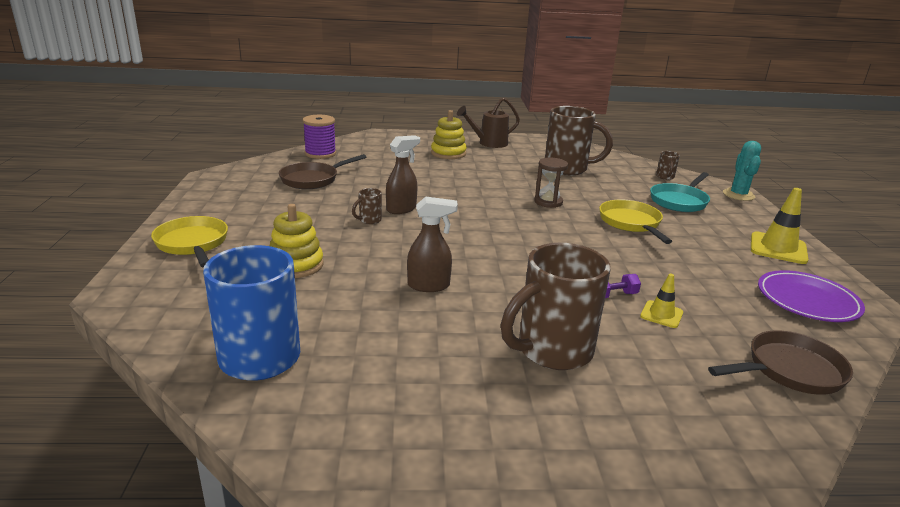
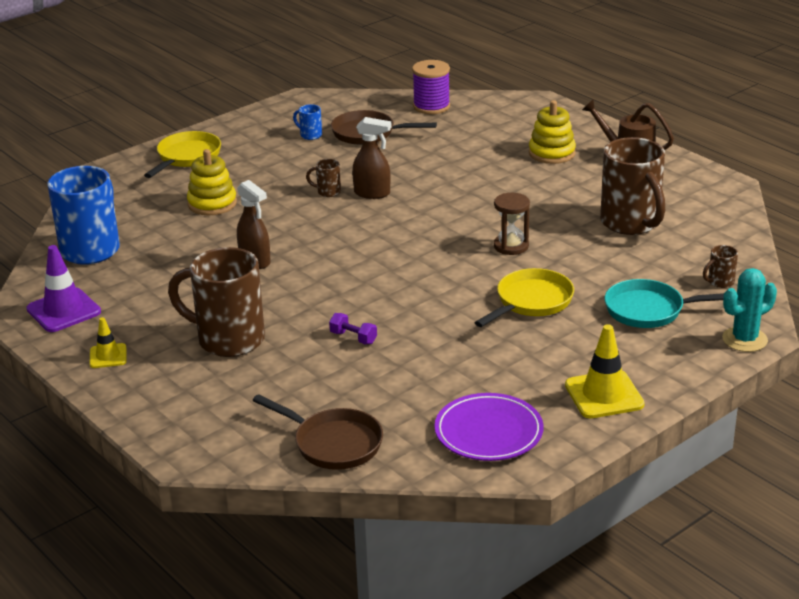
camera: 55 degrees right, 5 degrees up
yellow traffic cone [640,274,683,328] -> yellow traffic cone moved to [90,317,126,368]
none -> purple traffic cone [26,245,101,332]
none -> blue mug [293,104,322,140]

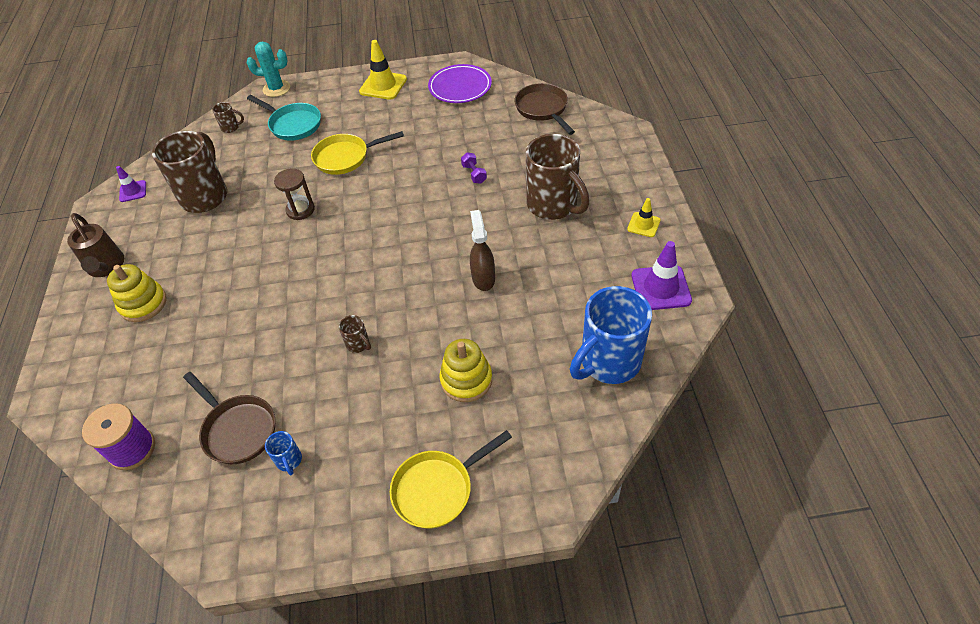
camera: 145 degrees left, 20 degrees up
brown spray bottle [352,117,391,199] -> none
none -> purple traffic cone [116,166,146,202]

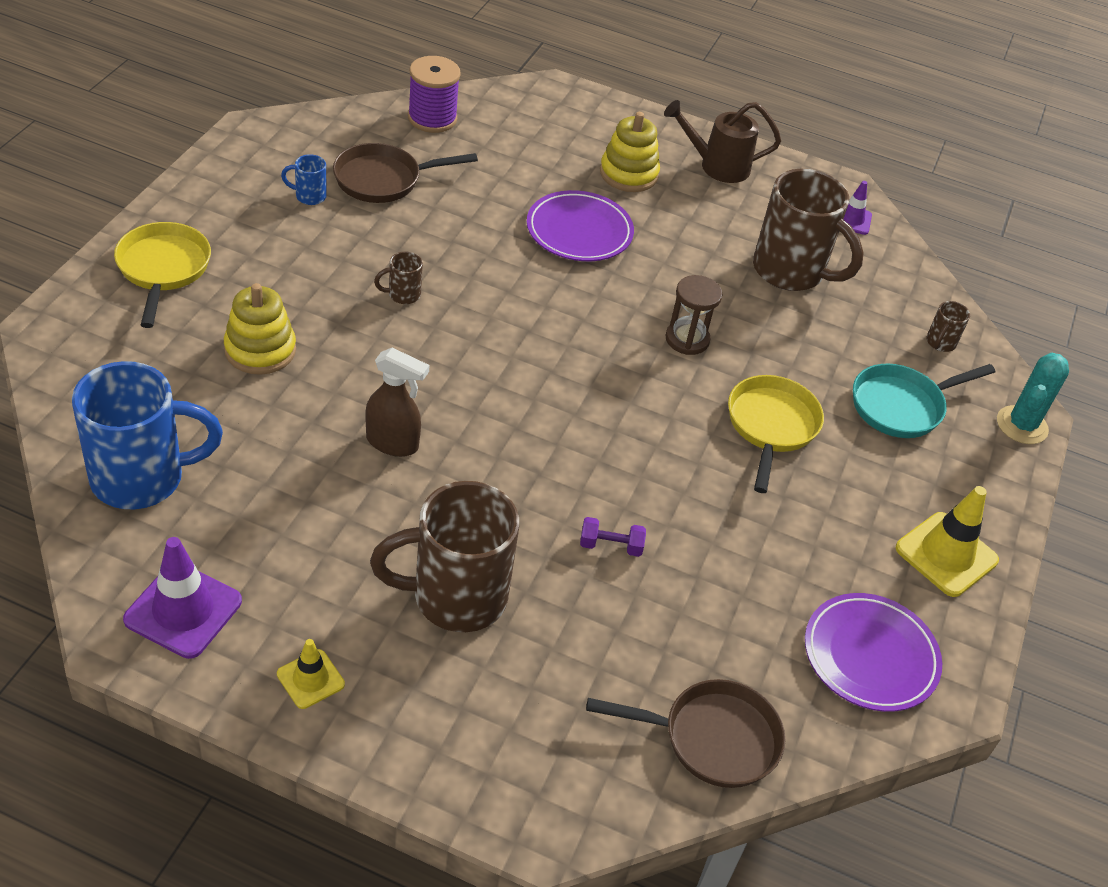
camera: 110 degrees right, 5 degrees down
blue mug [570,286,652,384] -> blue mug turned 90 degrees clockwise [72,361,223,509]
none -> purple plate [527,190,634,261]

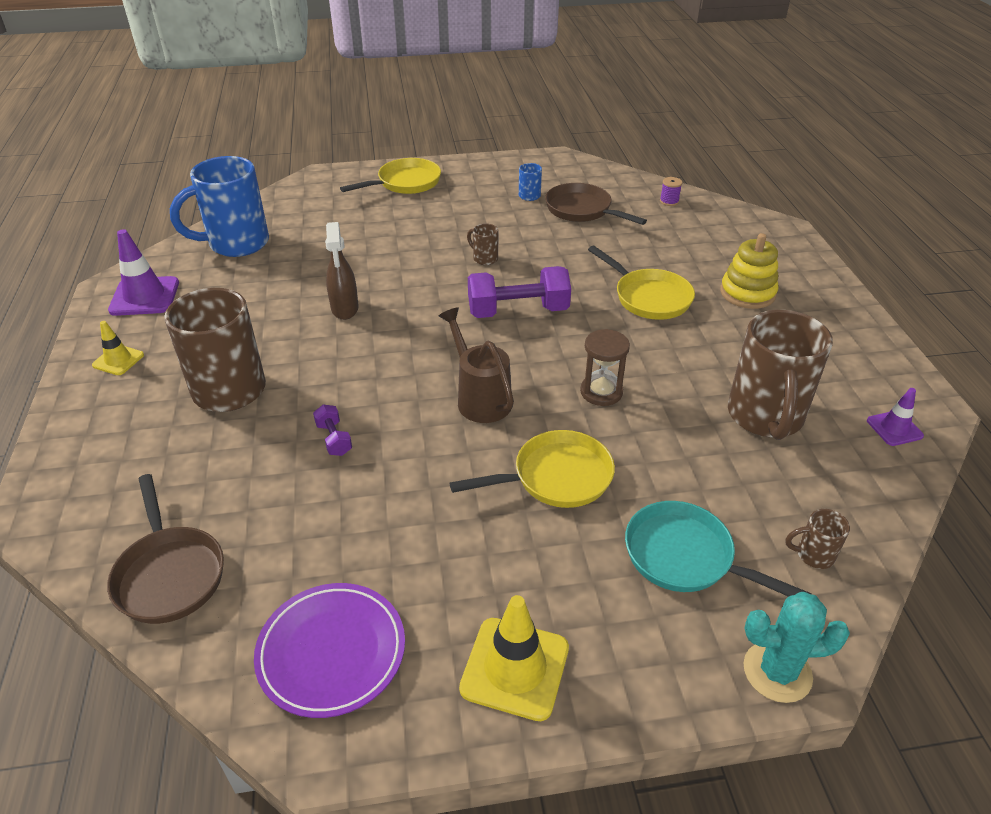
camera: 65 degrees right, 5 degrees down
blue mug [72,361,223,509] -> blue mug turned 105 degrees clockwise [170,156,269,257]
yellow stacking toy [224,283,296,375] -> none
purple spool [408,56,461,133] -> purple spool [660,177,682,206], size x0.48
purple plate [527,190,634,261] -> yellow pan [588,246,695,320]
brown watering can [664,100,781,183] -> brown watering can moved to [439,307,514,423]
none -> purple dumbbell [468,266,571,318]

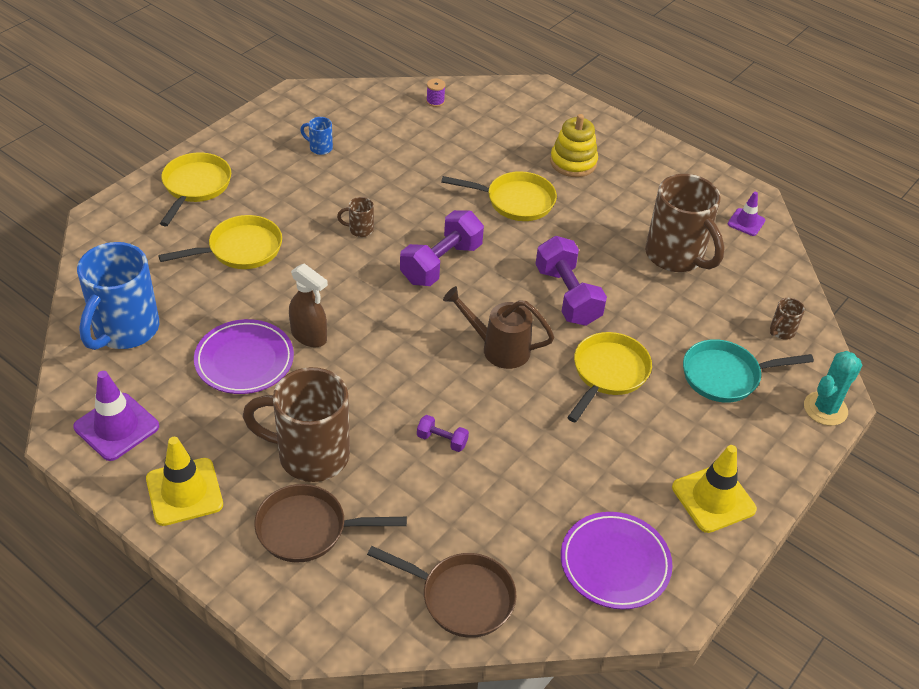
camera: 45 degrees left, 5 degrees up
yellow traffic cone [92,321,144,375] -> yellow traffic cone [146,437,223,526], size x1.72
brown pan [545,183,647,225] -> brown pan moved to [254,484,407,563]
brown hourglass [580,329,630,406] -> purple dumbbell [535,236,607,326]
none -> yellow pan [158,215,282,269]
none -> purple plate [194,319,294,394]

